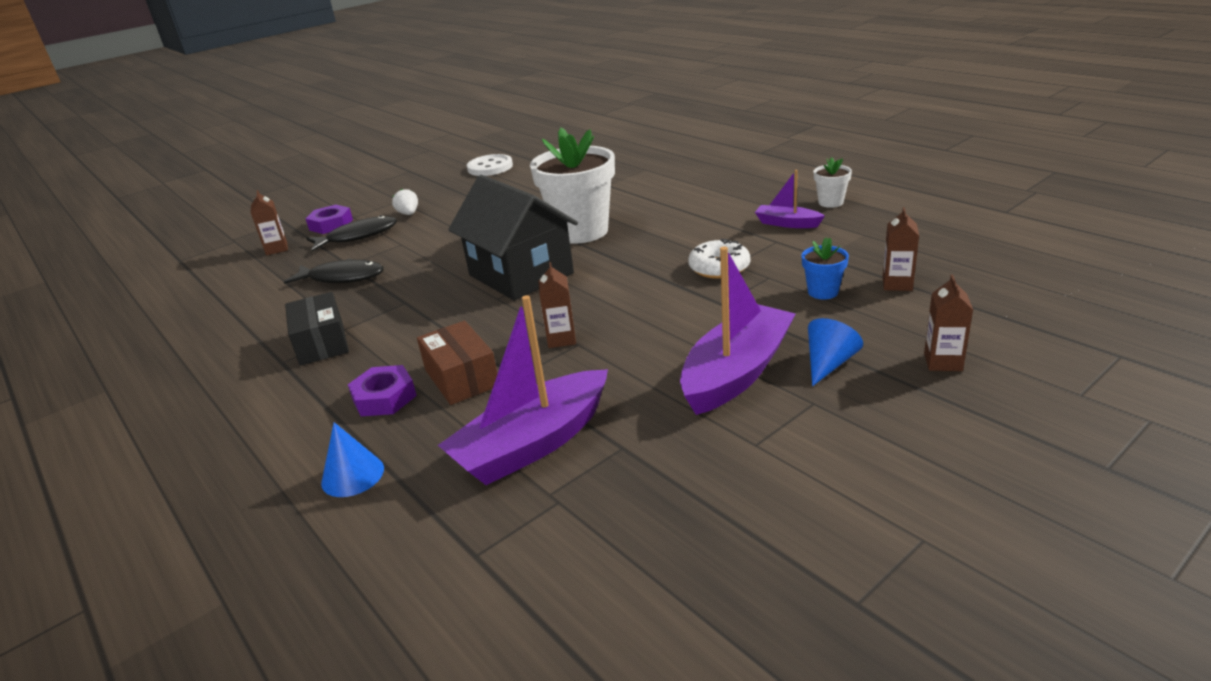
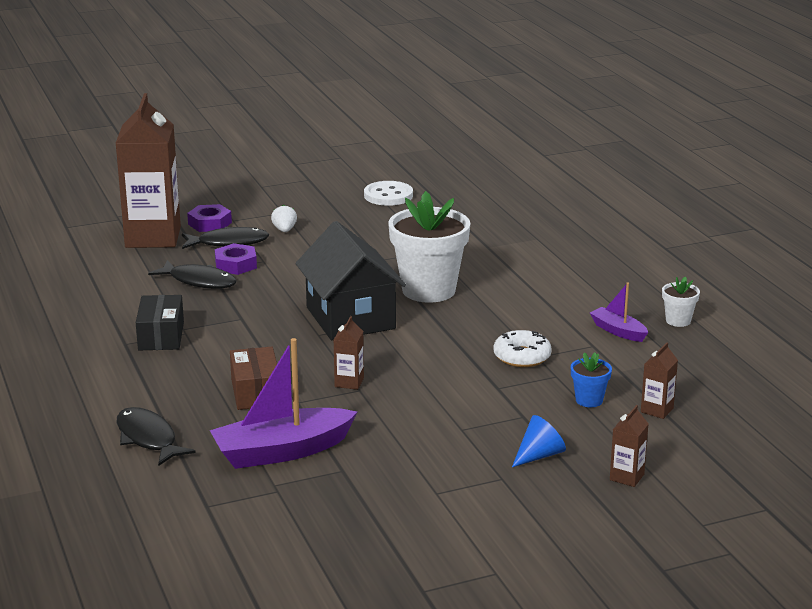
camera: 15 degrees right, 5 degrees down
brown carton [251,190,288,255] -> brown carton [116,93,181,248], size x2.48
blue cone [321,422,384,497] -> black fish [117,407,196,466]
purple nut [348,365,417,416] -> purple nut moved to [215,243,257,275]
purple boat [680,247,795,415] -> none

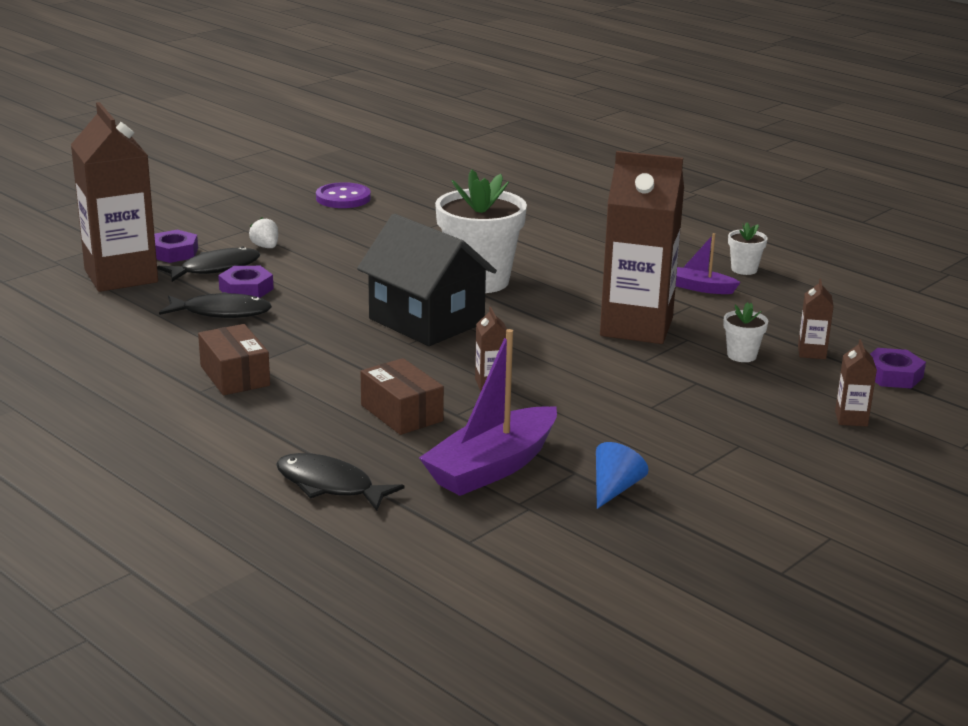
camera: 25 degrees left, 0 degrees up
black box [136,295,184,350] -> brown box [198,324,270,395]
white button [364,181,413,206] -> purple button [316,182,371,208]
white donut [493,330,552,367] -> brown carton [600,151,684,344]
blue cone [512,415,566,467] -> blue cone moved to [596,442,649,509]
blue flower pot [571,352,612,407] -> white flower pot [723,302,768,362]
none -> purple nut [870,348,926,389]

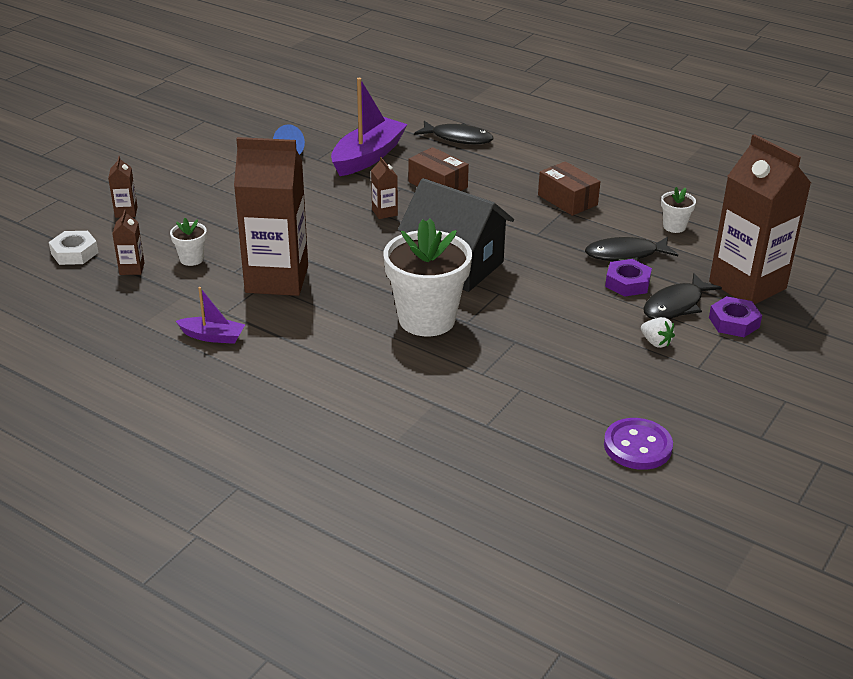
camera: 170 degrees right, 10 degrees up
white flower pot [728,222,768,275] -> white flower pot moved to [661,187,696,233]
purple nut [870,348,926,389] -> white nut [49,231,99,265]

